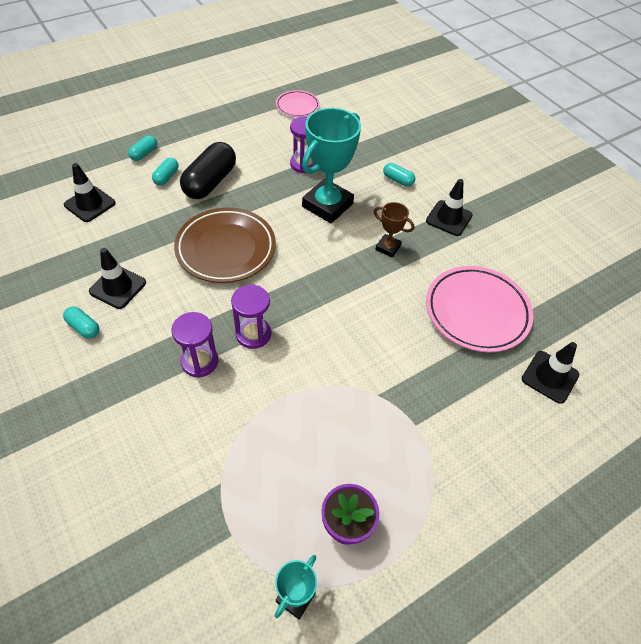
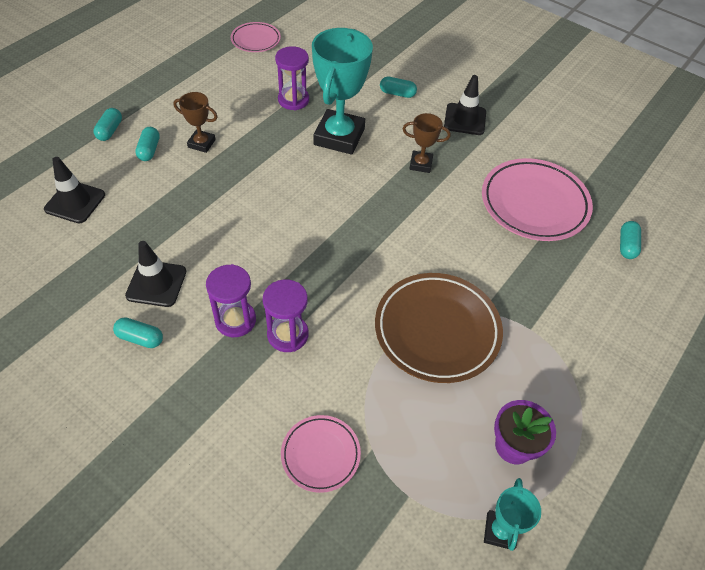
camera: 20 degrees left, 0 degrees up
brown plate [174,208,276,283] -> brown plate moved to [375,273,503,383]
black capsule [180,142,236,199] -> brown trophy [173,92,218,153]
purple hourglass [231,285,271,349] -> purple hourglass moved to [206,264,256,337]
black traffic cone [522,342,579,404] -> turquoise capsule [620,221,641,259]
none -> pink plate [281,415,361,493]

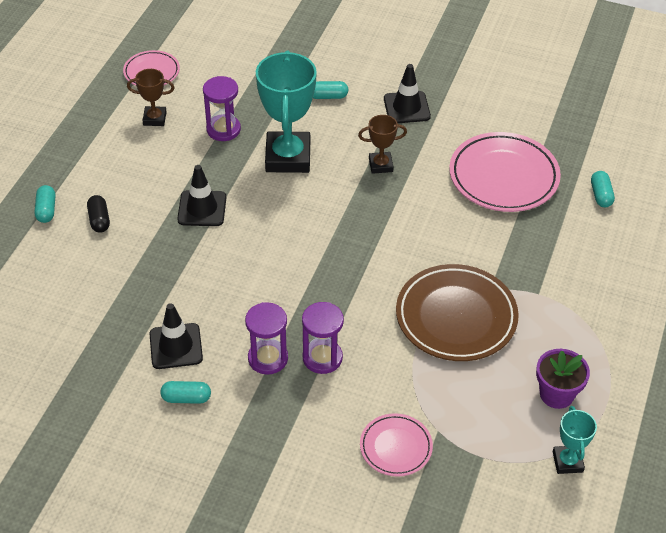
camera: 15 degrees left, 5 degrees down
black traffic cone [44,157,105,223] -> black traffic cone moved to [177,165,226,226]
turquoise capsule [135,127,160,161] -> black capsule [87,195,110,233]
brown trophy [173,92,218,153] -> brown trophy moved to [127,69,175,126]

